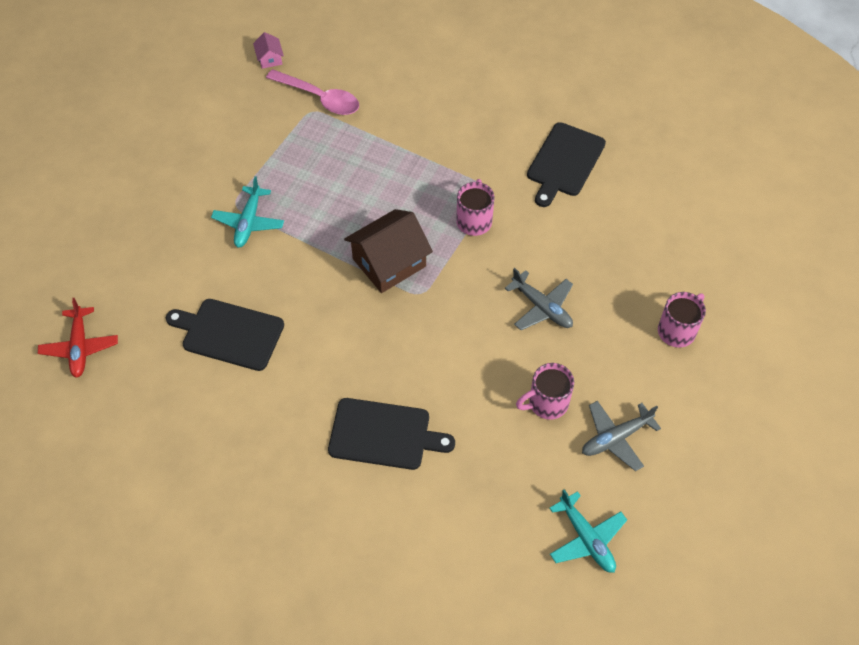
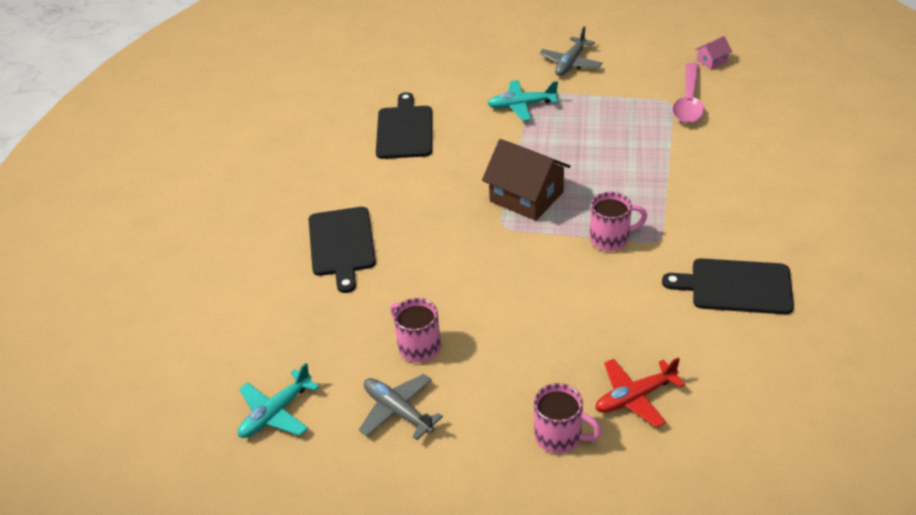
camera: 75 degrees right, 15 degrees down
red plane [38,298,118,378] -> red plane moved to [595,357,685,428]
grey plane [505,268,573,330] -> grey plane moved to [539,26,602,76]

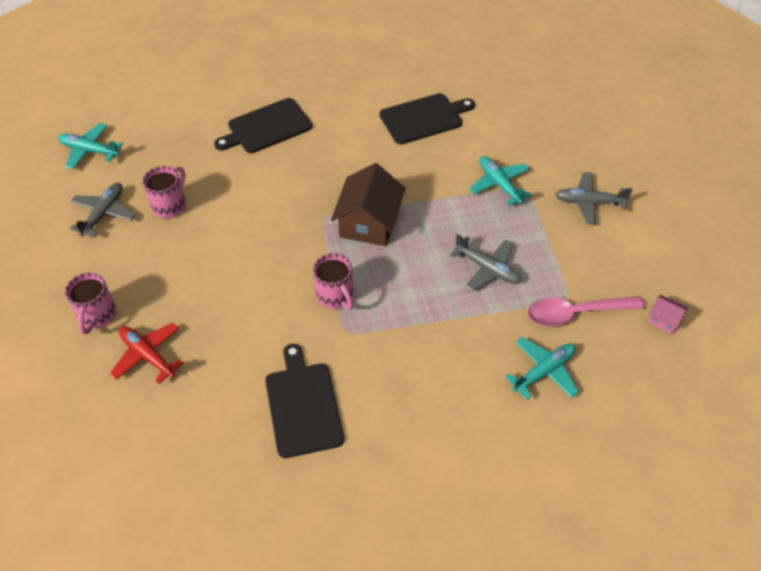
camera: 65 degrees right, 10 degrees up
none -> grey plane [450,234,521,291]
none -> turquoise plane [505,337,579,400]

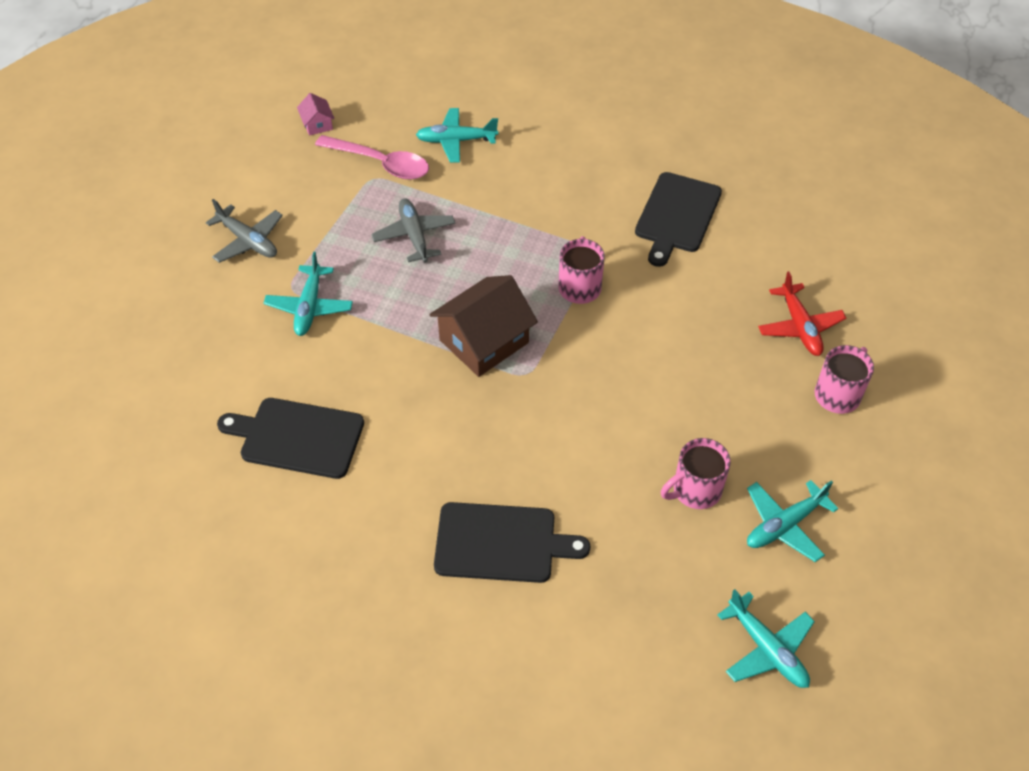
camera: 145 degrees left, 0 degrees up
grey plane [70,183,136,237] -> turquoise plane [747,480,839,562]

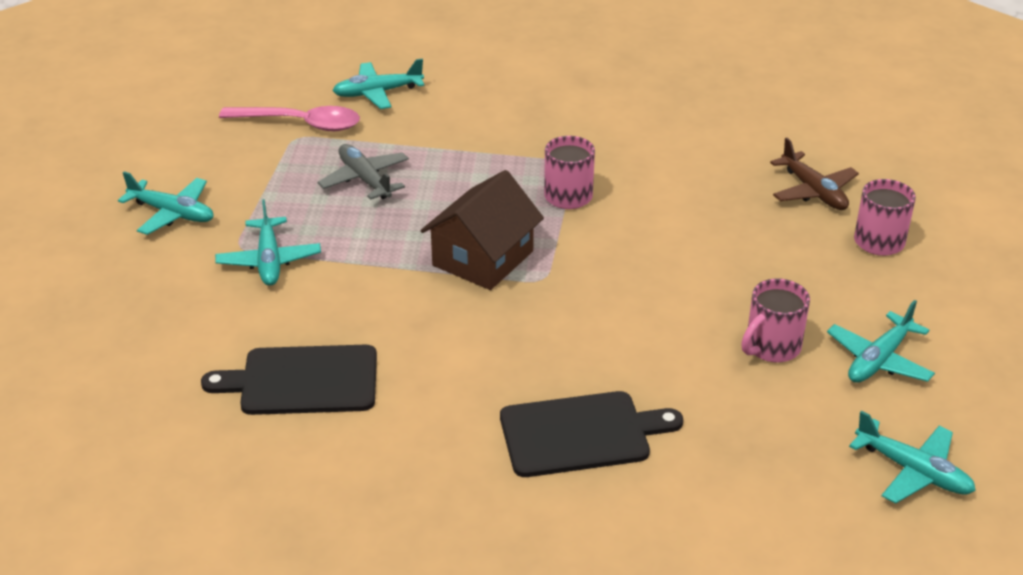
camera: 15 degrees left, 15 degrees down
grey plane [206,199,283,263] -> turquoise plane [118,171,214,235]
pink house [297,93,335,136] -> none
black cutting board [635,172,722,267] -> none
red plane [758,271,846,356] -> brown plane [770,138,859,210]

